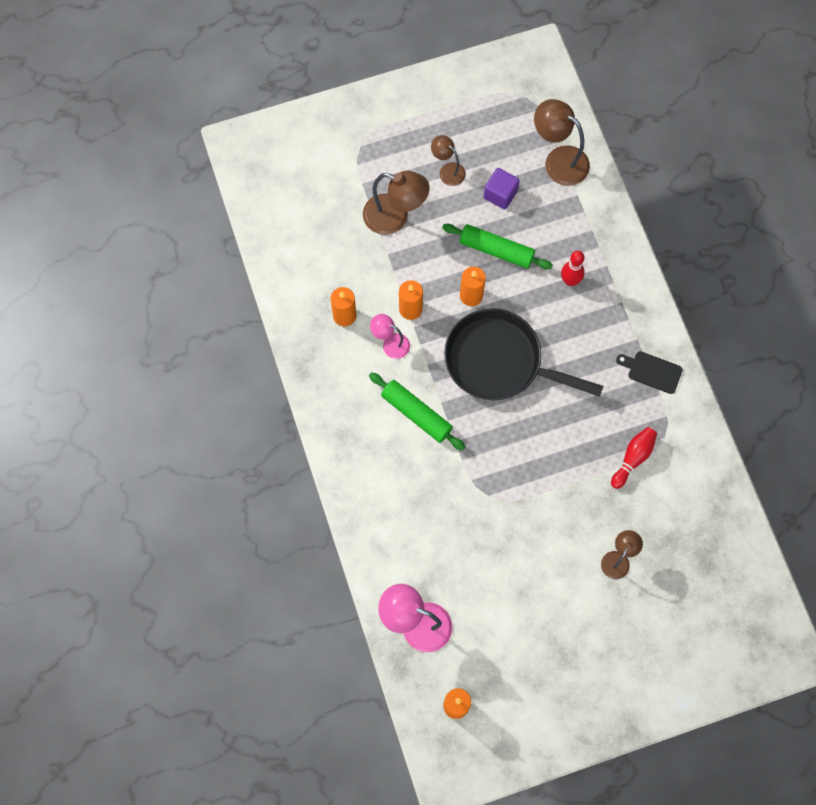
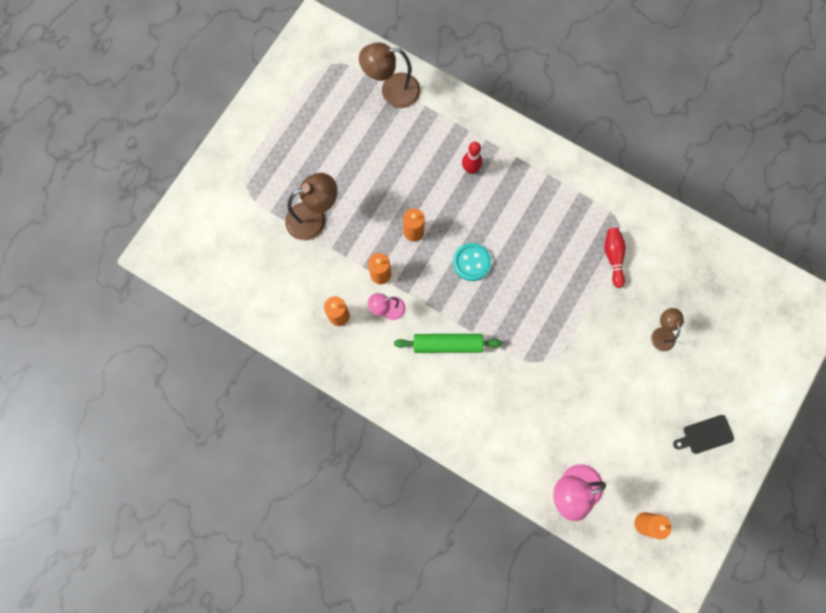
camera: 40 degrees left, 5 degrees up
brown lamp [431,135,466,186] -> none
green rolling pin [442,224,553,269] -> none
black pan [444,308,603,400] -> turquoise button [453,243,491,281]
purple cube [484,168,520,209] -> none
black cutting board [616,351,683,394] -> black cutting board moved to [673,415,734,454]

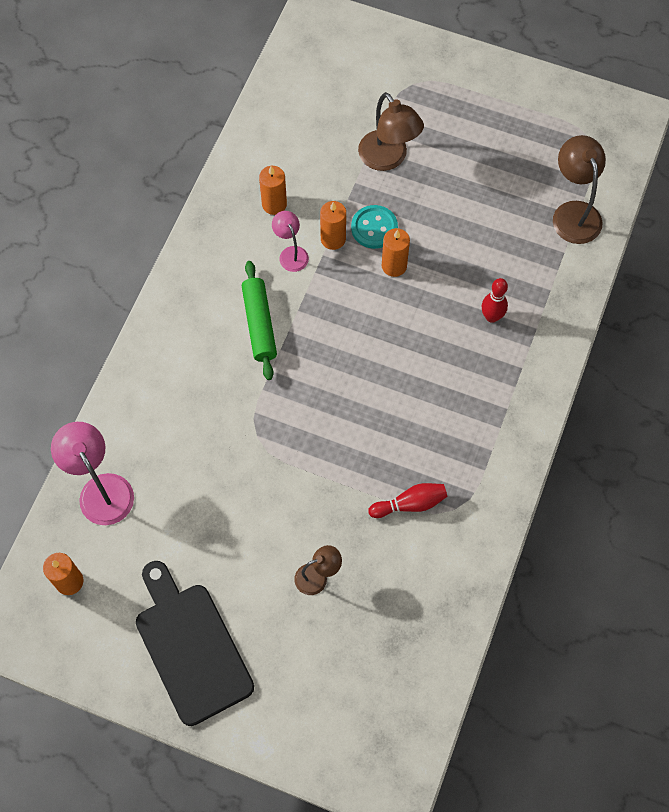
camera: 80 degrees right, 10 degrees down
turquoise button [453,243,491,281] -> turquoise button moved to [351,205,398,249]
black cutting board [673,415,734,454] -> black cutting board [136,561,254,726], size x2.10

